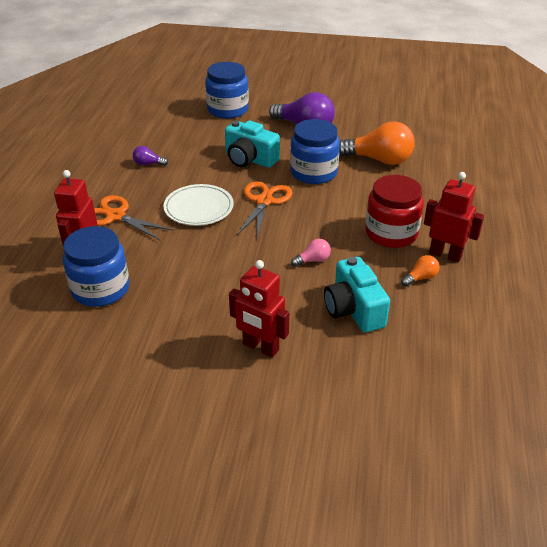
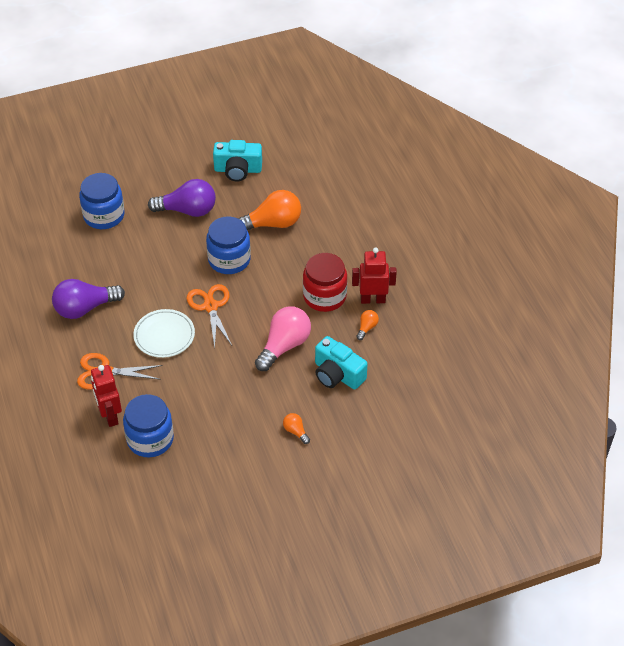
camera: 30 degrees left, 10 degrees up
purple light bulb [133,146,168,166] -> purple light bulb [52,279,125,319], size x2.19
turquoise camera [225,120,280,168] -> turquoise camera moved to [213,140,262,182]
red robot [229,260,289,358] -> orange light bulb [283,413,310,444]
pink light bulb [291,239,331,267] -> pink light bulb [255,307,311,371], size x2.19

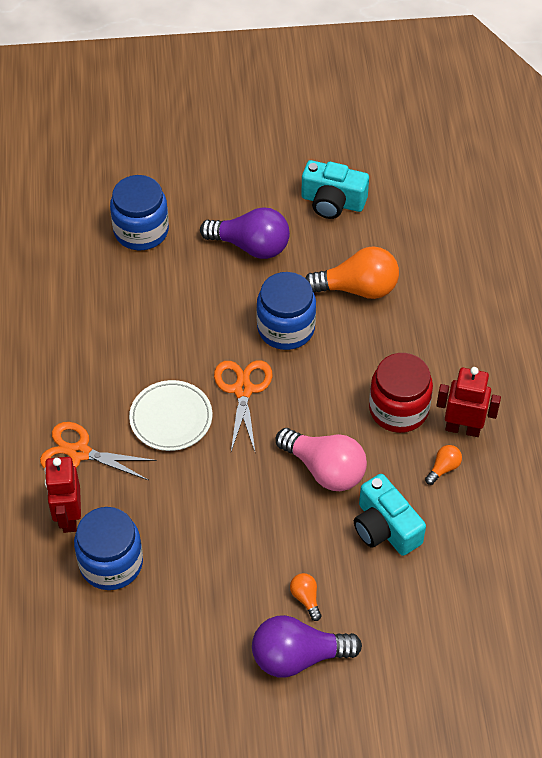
camera: 15 degrees right, 5 degrees up
purple light bulb [52,279,125,319] -> purple light bulb moved to [252,615,362,678]
pink light bulb [255,307,311,371] -> pink light bulb turned 75 degrees clockwise [276,428,367,491]

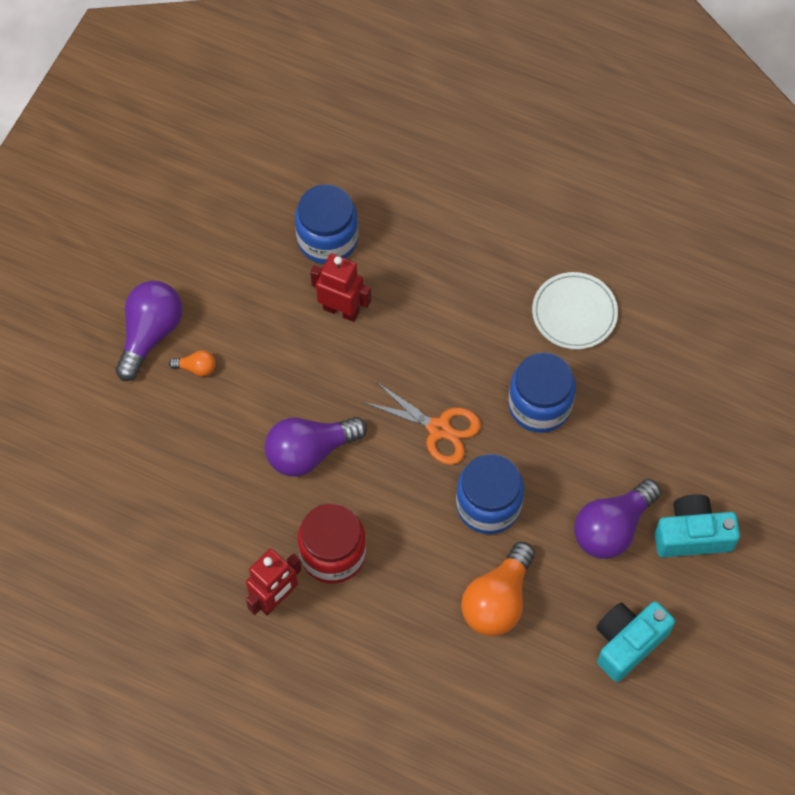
camera: 120 degrees right, 10 degrees up
orange scissors [40,422,157,480] -> none
red robot [44,457,81,533] -> red robot moved to [310,253,371,322]
blue jar [110,175,169,250] -> blue jar moved to [508,352,576,433]
white plate [129,380,212,451] -> white plate moved to [532,272,618,349]
pink light bulb [276,428,367,491] -> purple light bulb [265,417,367,477]
turquoise camera [354,474,426,556] -> turquoise camera moved to [655,494,740,557]
orange light bulb [425,445,462,485] -> none

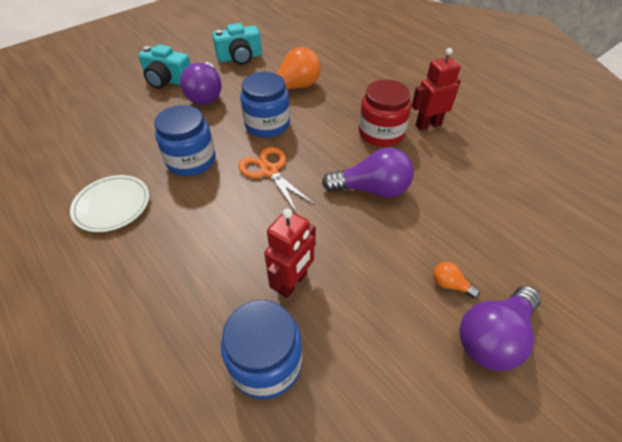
camera: 155 degrees left, 15 degrees down
red robot [310,253,371,322] -> red robot turned 105 degrees counterclockwise [264,209,316,298]
purple light bulb [574,479,661,559] -> purple light bulb turned 105 degrees clockwise [180,62,222,105]

